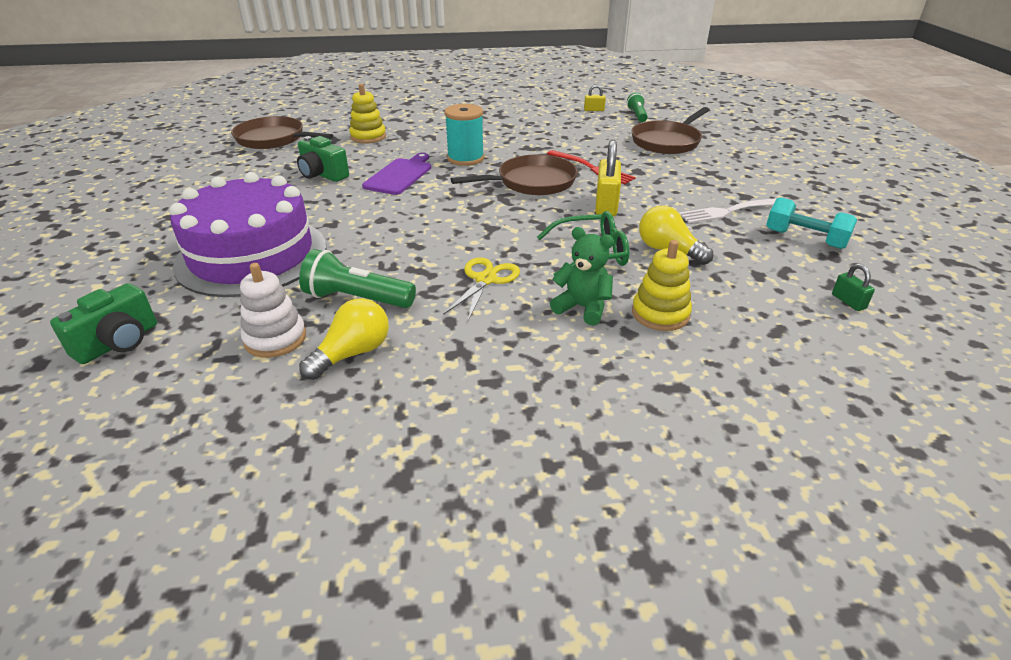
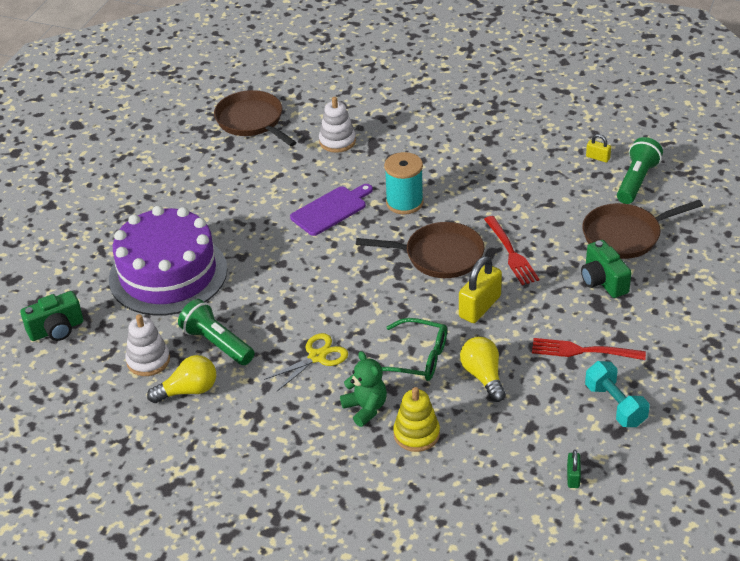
camera: 30 degrees right, 5 degrees up
green camera [297,136,349,182] -> green camera moved to [581,240,632,298]
yellow stacking toy [349,83,386,143] -> white stacking toy [319,97,356,153]
green flashlight [627,92,648,122] -> green flashlight [617,137,663,204], size x1.58
white fork [679,198,777,224] -> red fork [532,338,646,360]

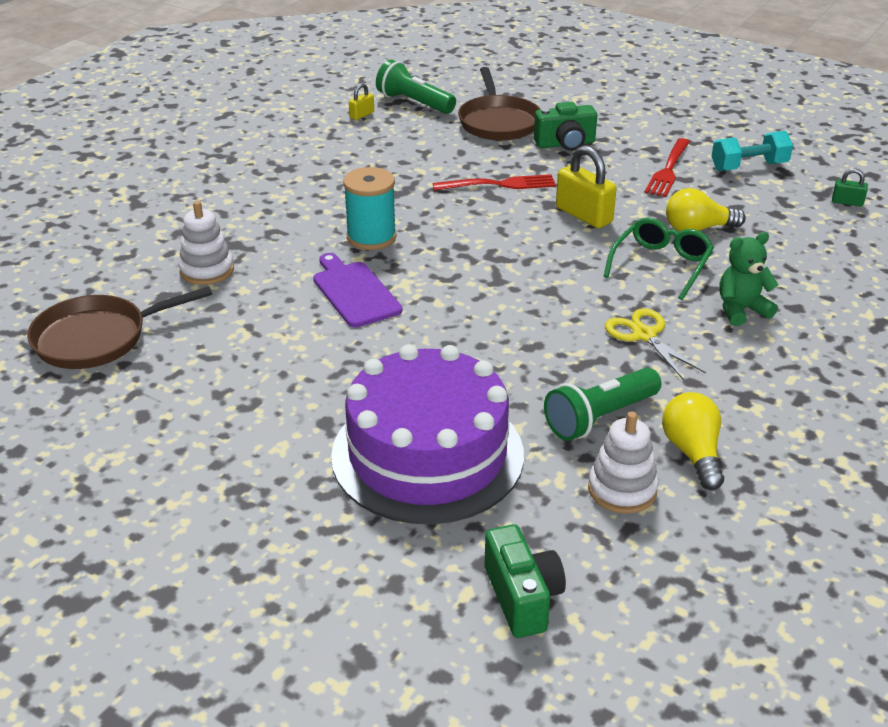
camera: 80 degrees left, 5 degrees down
brown pan [356,222,484,278] -> none
yellow stacking toy [393,387,440,452] -> none

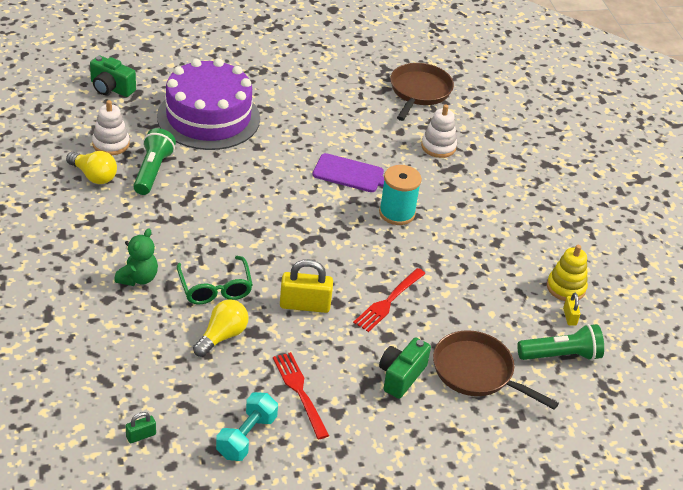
camera: 130 degrees right, 5 degrees up
yellow scissors [605,308,706,380] -> none
none -> yellow stacking toy [547,245,588,301]

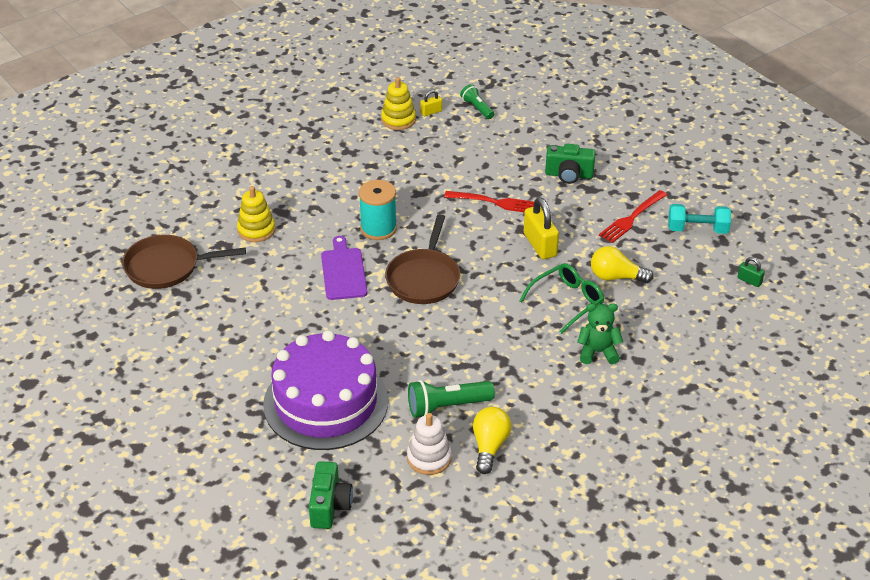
camera: 110 degrees left, 0 degrees up
white stacking toy [421,105,457,158] -> yellow stacking toy [237,186,275,242]
brown pan [433,330,559,410] -> brown pan moved to [385,214,460,304]
green flashlight [517,324,604,361] -> green flashlight [460,84,494,119], size x0.63

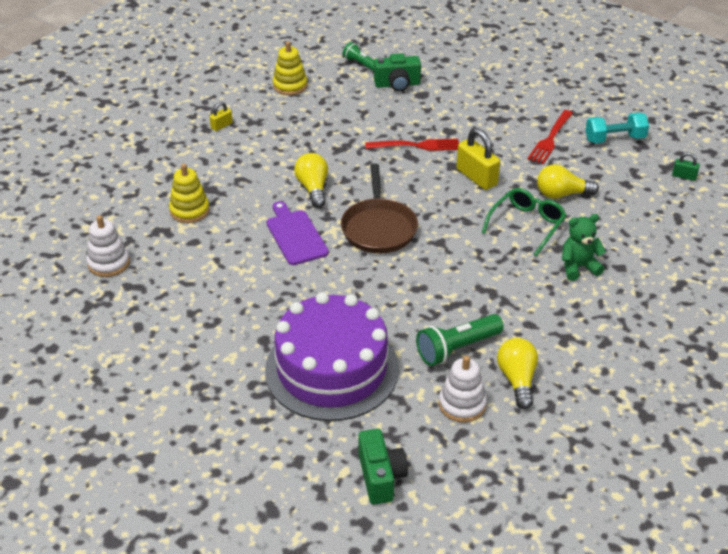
camera: 15 degrees left, 0 degrees up
brown pan [122,235,246,289] -> white stacking toy [87,215,130,277]
turquoise spool [359,180,397,240] -> yellow light bulb [294,153,328,208]
yellow padlock [420,90,442,116] -> yellow padlock moved to [210,102,233,131]
green camera [545,144,596,184] -> green camera moved to [374,53,421,92]

